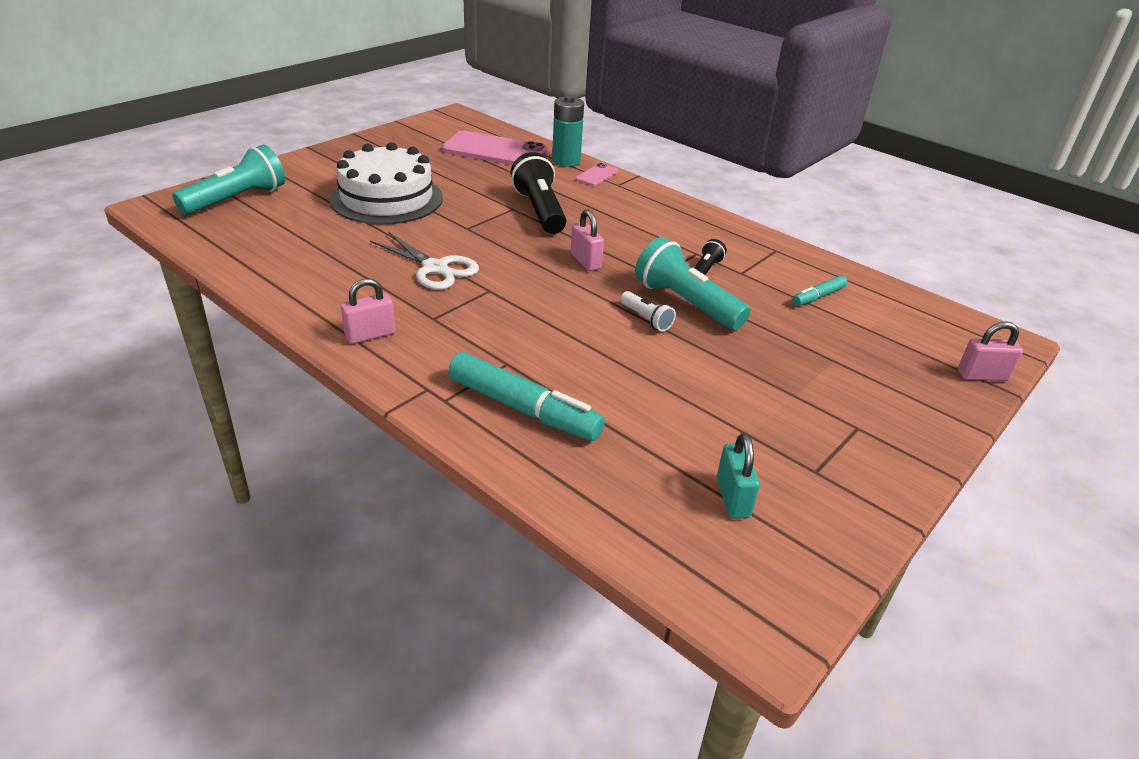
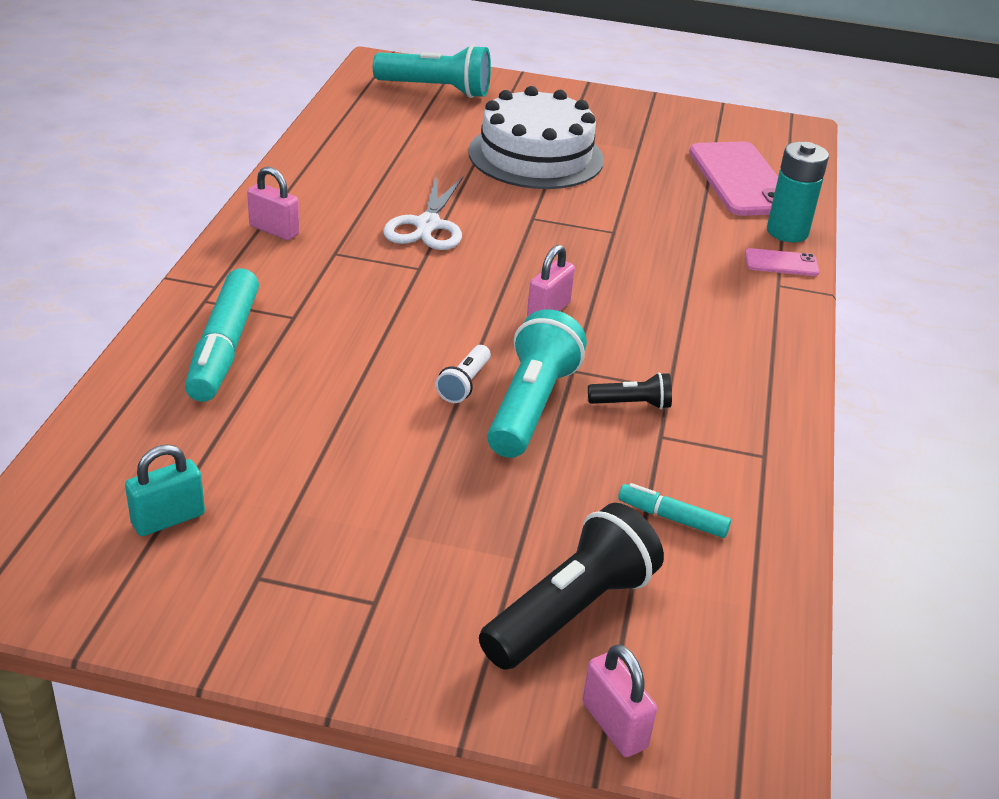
camera: 60 degrees right, 0 degrees up
black flashlight [510,152,566,234] -> black flashlight moved to [479,503,664,670]

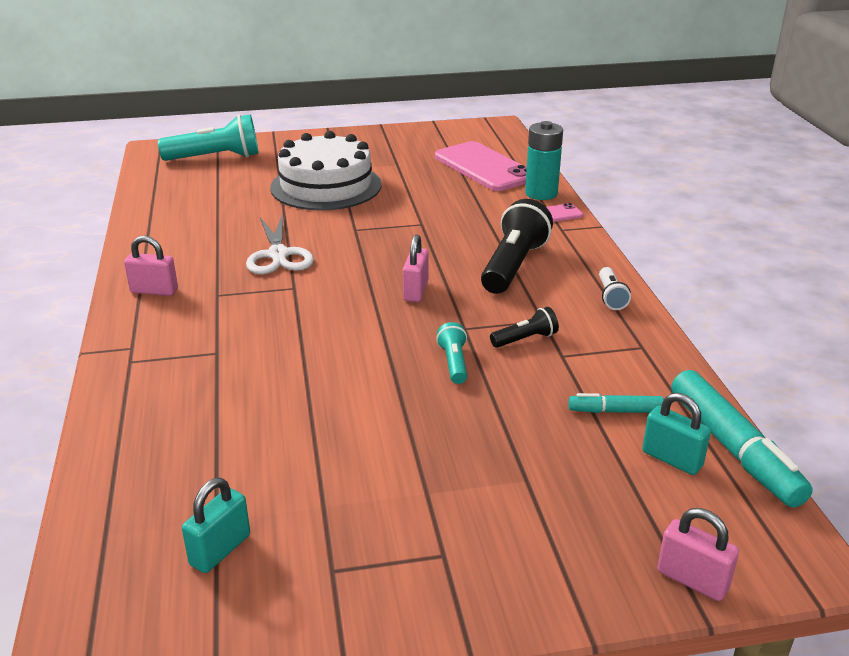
camera: 20 degrees left, 5 degrees down
turquoise marker [185,268,259,402] -> turquoise marker moved to [671,370,813,508]
white flashlight [436,345,491,403] -> white flashlight moved to [599,267,631,310]
black flashlight [479,503,664,670] -> black flashlight moved to [481,199,553,294]
turquoise flashlight [487,309,587,458] -> turquoise flashlight [436,322,467,384], size x0.50
none -> turquoise padlock [642,392,711,475]

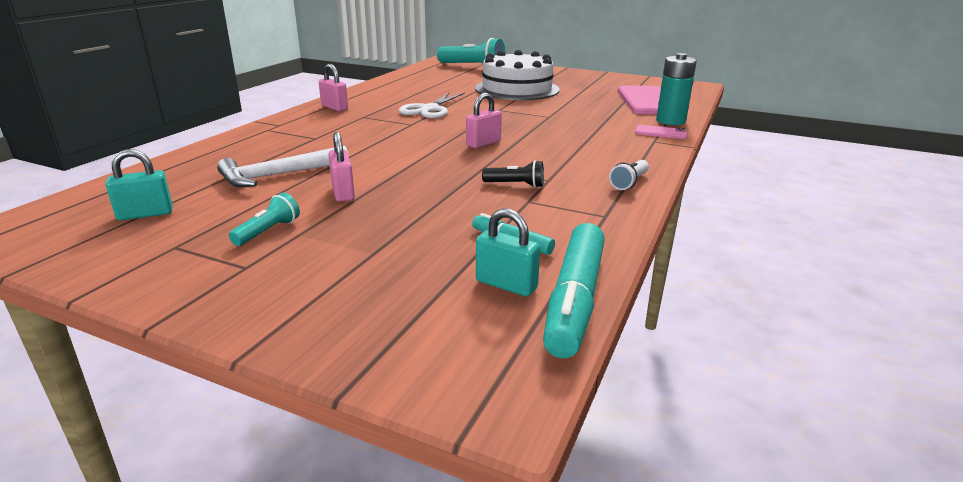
camera: 35 degrees right, 5 degrees down
turquoise flashlight [436,322,467,384] -> turquoise flashlight moved to [229,193,300,246]
black flashlight [481,199,553,294] -> none
turquoise padlock [642,392,711,475] -> turquoise padlock turned 45 degrees counterclockwise [476,208,540,296]
pink padlock [657,508,739,601] -> pink padlock moved to [328,132,355,202]
none -> white hammer [217,146,349,187]

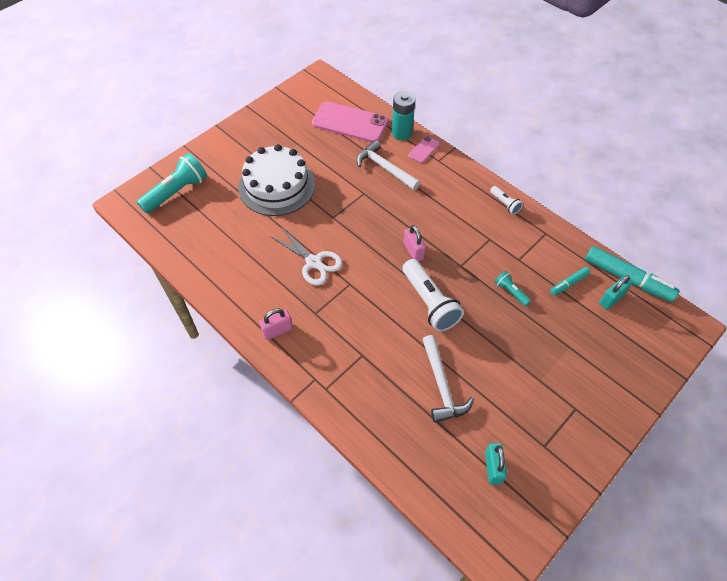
camera: 70 degrees left, 30 degrees up
turquoise flashlight [229,193,300,246] -> turquoise flashlight moved to [494,271,531,306]
pink padlock [328,132,355,202] -> none
black flashlight [482,160,544,188] -> none
none -> white hammer [357,140,420,190]
none -> white flashlight [402,259,464,332]

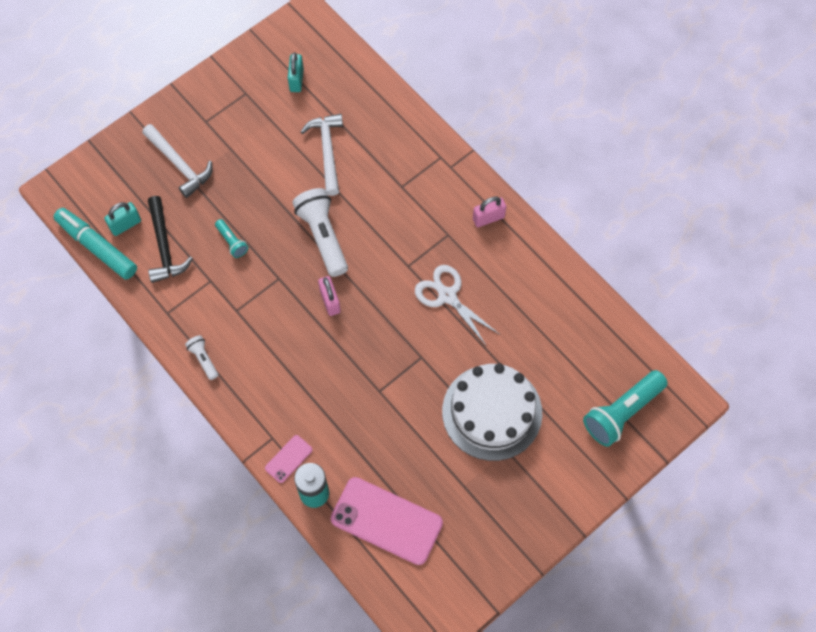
camera: 175 degrees left, 10 degrees up
white hammer [357,140,420,190] -> white hammer moved to [142,124,212,198]
turquoise marker [550,267,591,295] -> black hammer [148,196,193,283]

